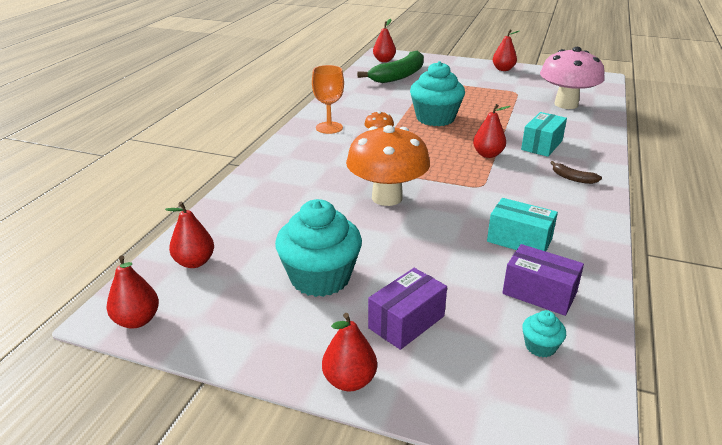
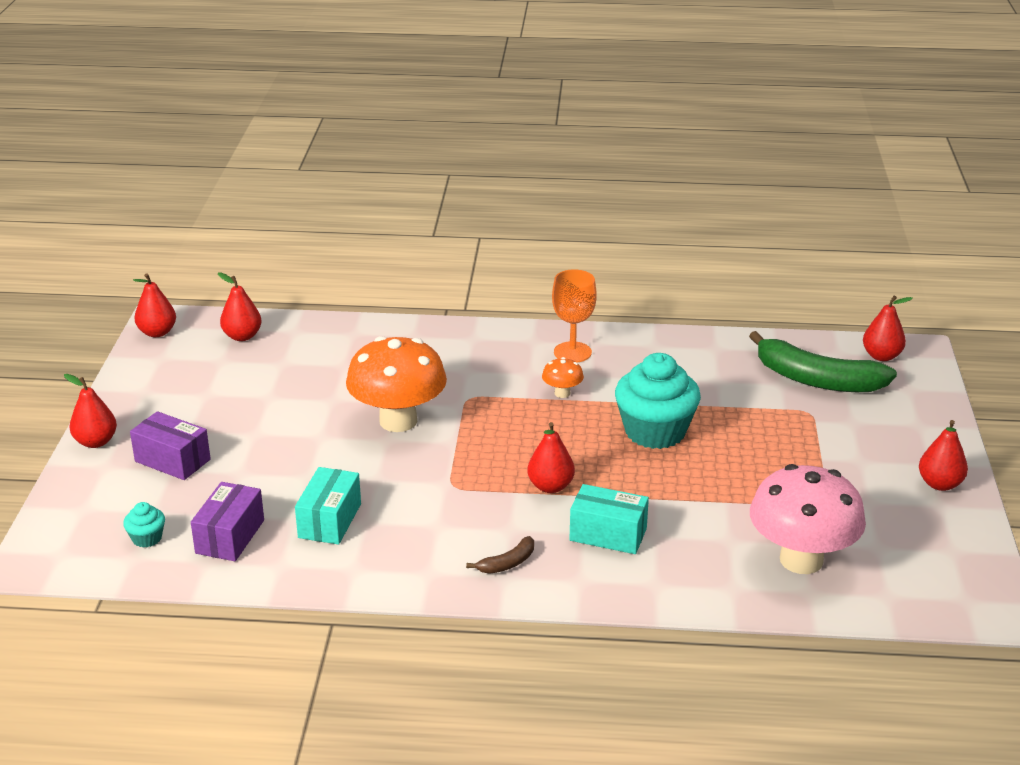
camera: 75 degrees right, 0 degrees up
turquoise cupcake [275,199,362,297] -> none
brown banana [550,161,602,184] -> brown banana turned 150 degrees counterclockwise [466,536,534,574]

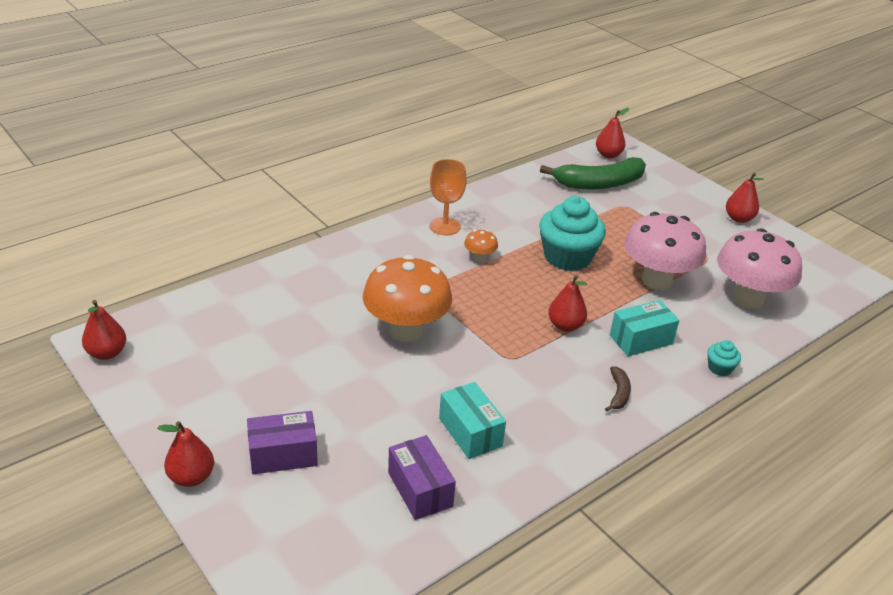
camera: 45 degrees left, 5 degrees up
turquoise cupcake [123,502,165,548] -> turquoise cupcake moved to [707,340,741,376]
red pear [218,272,262,341] -> none
none -> pink mushroom [624,212,706,290]

